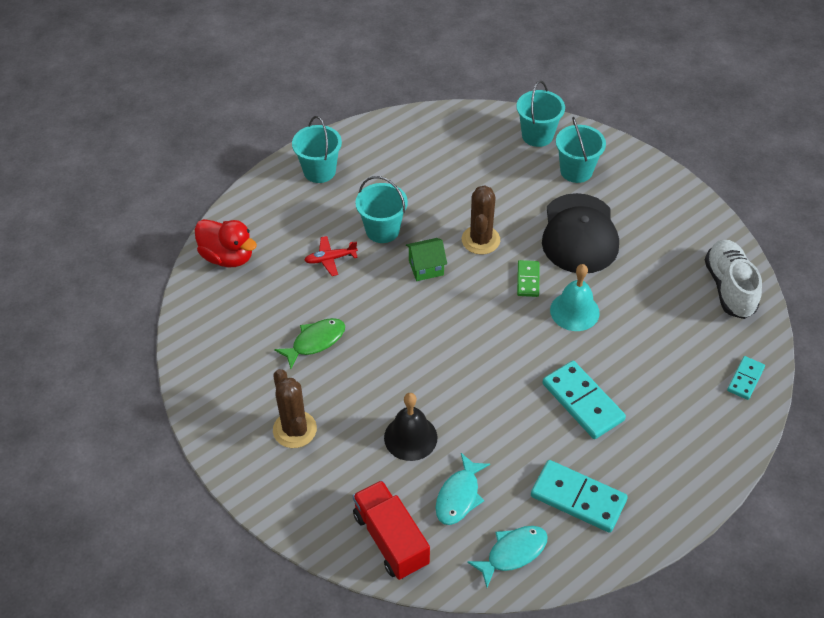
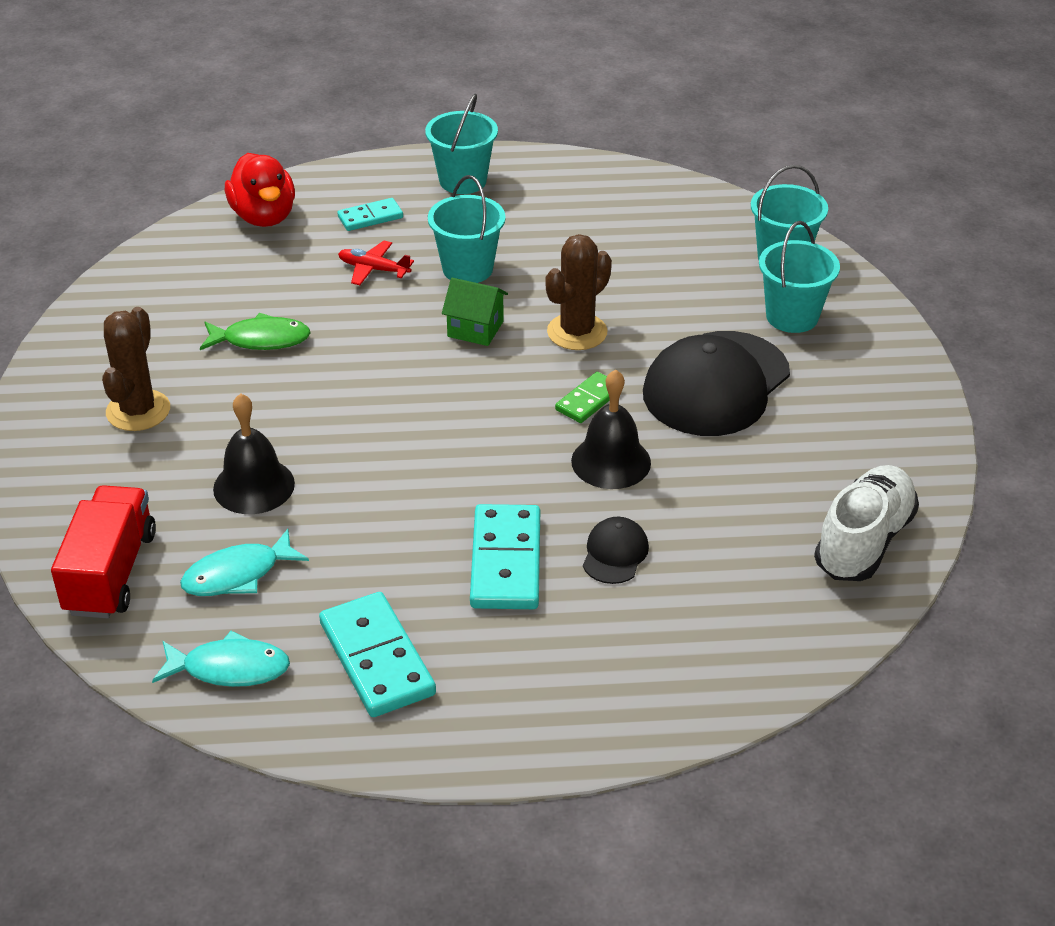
camera: 35 degrees right, 10 degrees down
turquoise bell [550,264,600,331] -> black bell [571,369,651,489]
turquoise domino [727,356,765,400] -> turquoise domino moved to [337,198,403,231]
none -> black cap [583,517,649,584]

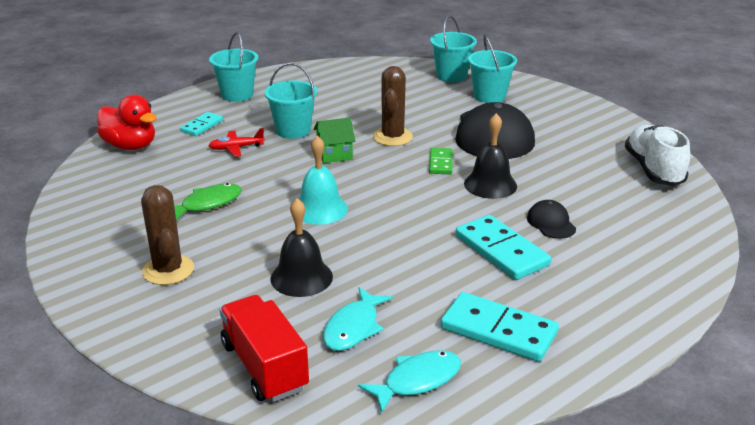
camera: 35 degrees left, 10 degrees down
none -> turquoise bell [299,136,348,225]

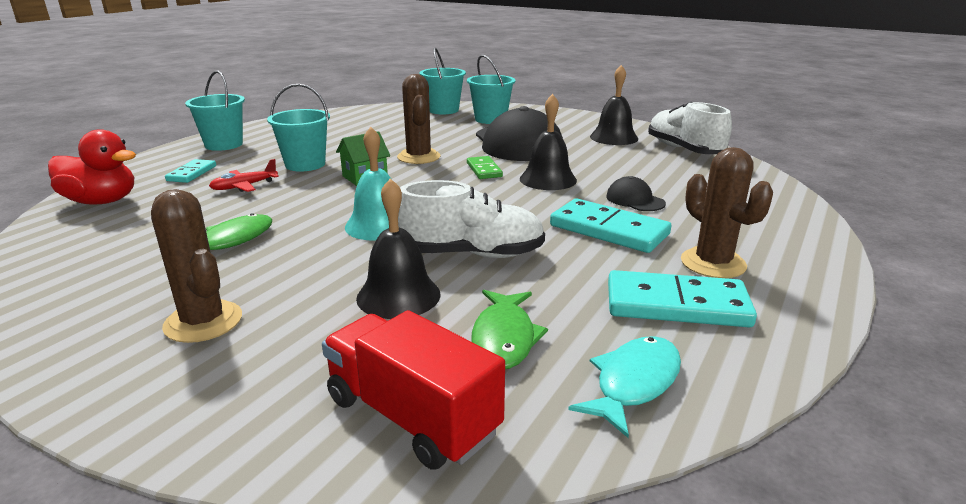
camera: 20 degrees left, 5 degrees down
turquoise fish [323,287,393,351] -> green fish [472,290,548,369]
none -> white shoe [398,180,545,258]
none -> black bell [590,65,638,145]
none -> brown cactus [681,147,773,278]

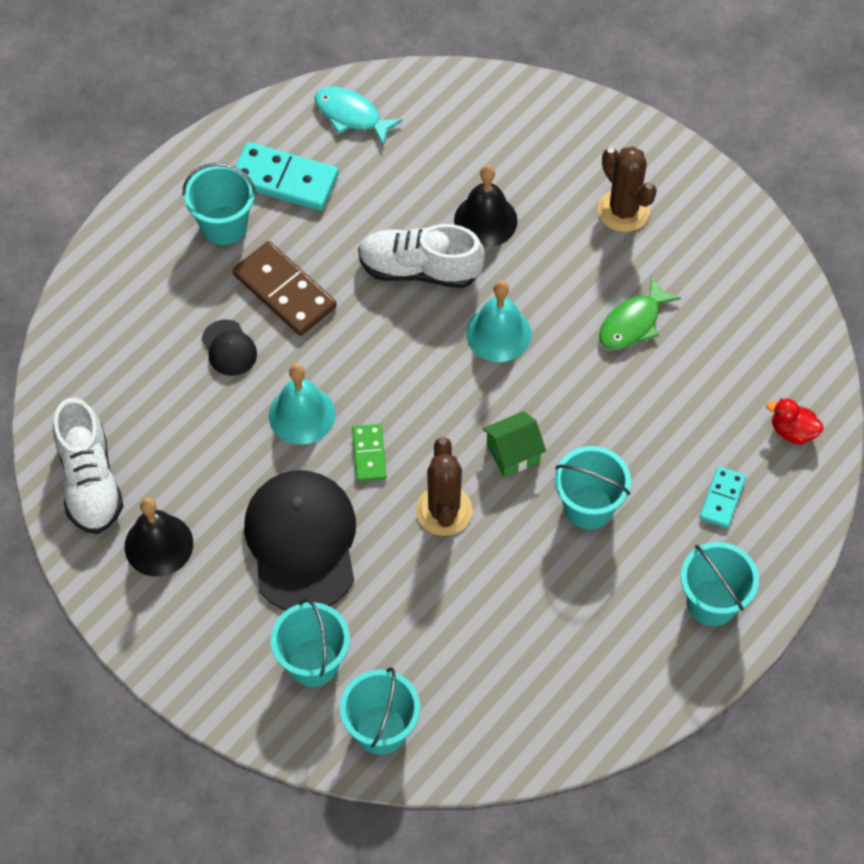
camera: 170 degrees left, 35 degrees up
red duck [48,129,136,205] -> red duck [766,398,824,445], size x0.58
red plane [209,159,279,192] -> none
red truck [322,310,505,470] -> none
green fish [472,290,548,369] -> none
black bell [520,94,577,190] -> turquoise bell [269,364,335,445]
turquoise domino [550,198,671,253] -> brown domino [233,241,337,336]
turquoise fish [568,336,681,438] -> turquoise fish turned 75 degrees clockwise [314,87,403,145]
brown cactus [681,147,773,278] -> turquoise bucket [182,163,256,245]

